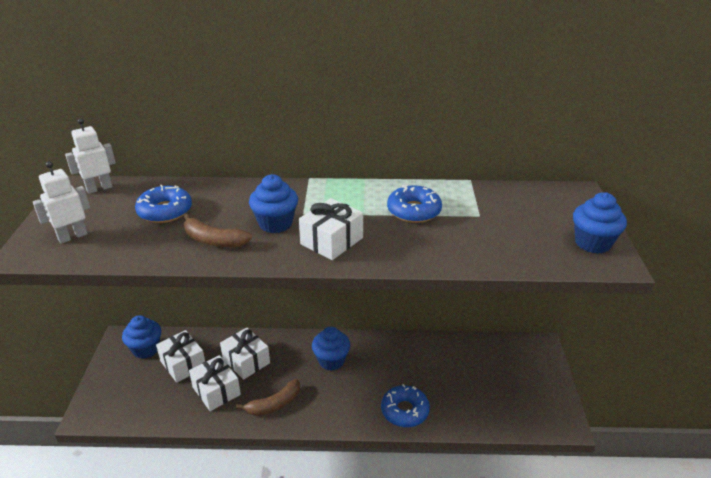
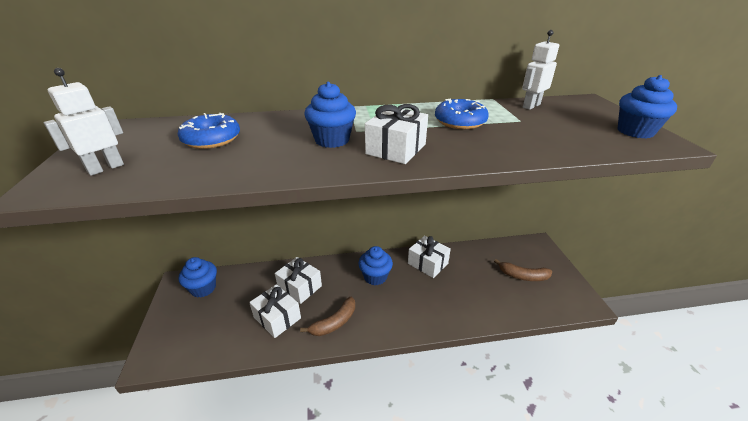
camera: 10 degrees left, 0 degrees up
white robot [65,118,116,194] -> white robot moved to [522,30,559,110]
white gift [156,330,205,383] -> white gift moved to [408,236,451,278]
brown banana [184,214,252,247] -> brown banana moved to [494,259,552,281]
blue donut [381,384,430,427] -> none

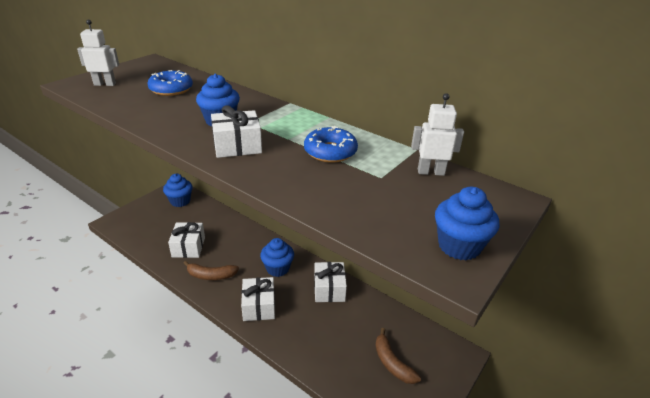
camera: 45 degrees right, 0 degrees up
white gift [275,257,322,304] -> white gift moved to [241,277,275,321]

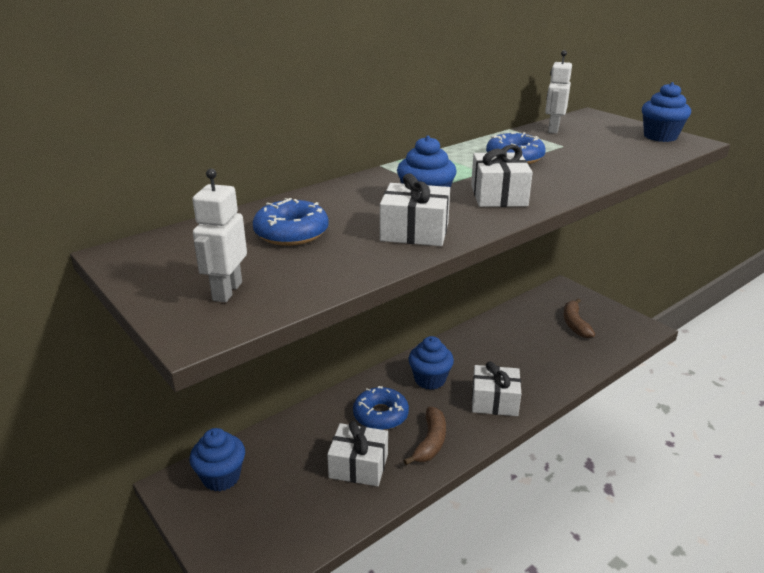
camera: 75 degrees left, 5 degrees down
white gift [314,262,347,302] -> white gift moved to [380,173,450,246]
brown banana [375,328,421,384] -> brown banana turned 105 degrees clockwise [563,299,595,338]
none -> blue donut [353,386,409,430]

